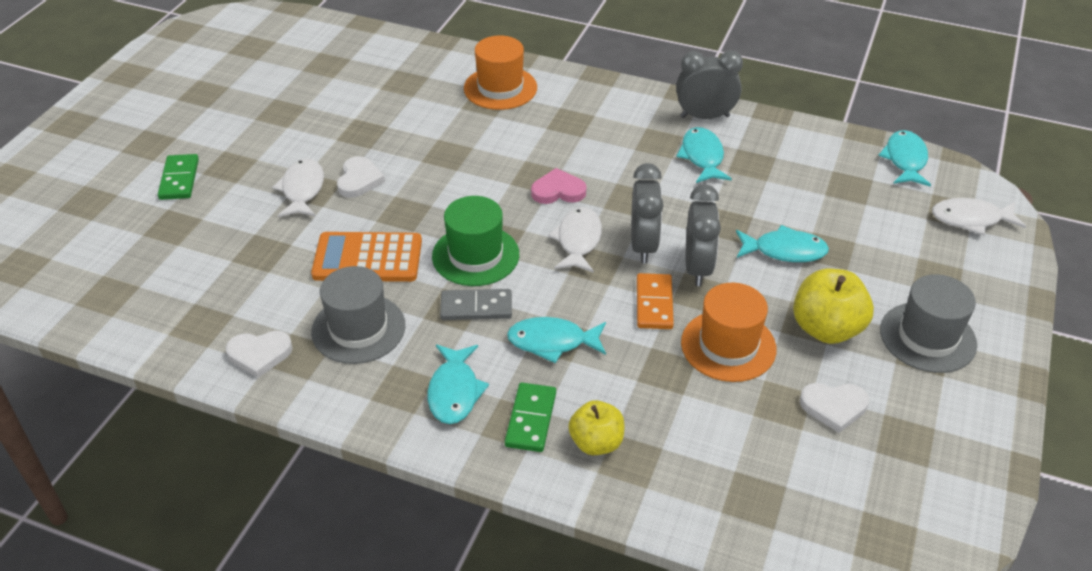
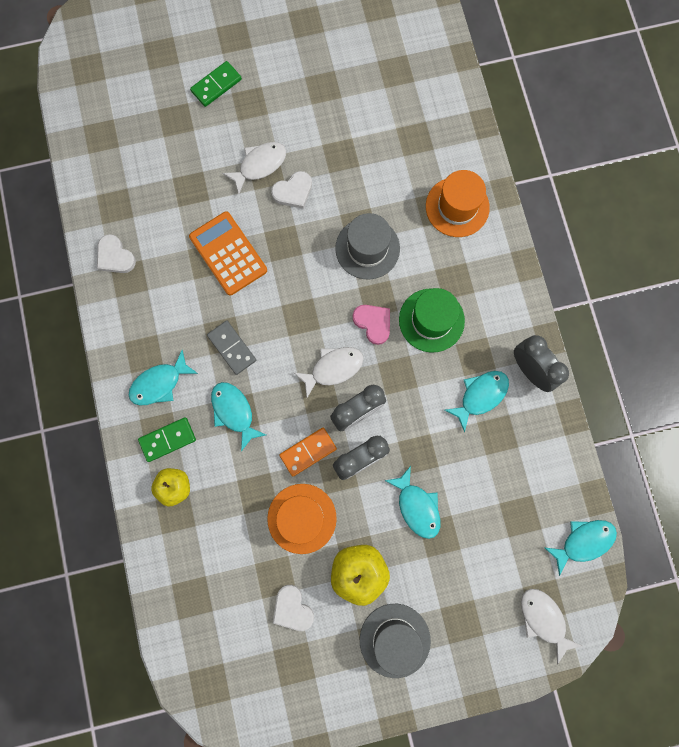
camera: 55 degrees right, 35 degrees up
grey hat [311,266,405,364] -> grey hat moved to [335,213,400,280]
green hat [432,196,519,286] -> green hat moved to [399,288,465,353]

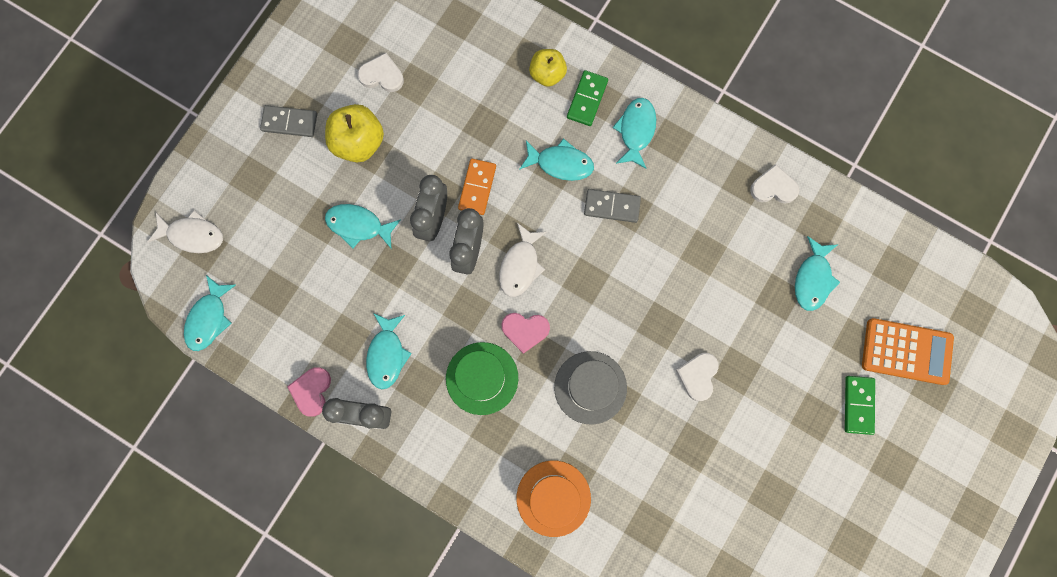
camera: 135 degrees right, 0 degrees up
orange calculator [189,211,267,296] -> orange calculator moved to [862,318,954,385]
white fish [222,142,286,194] -> none
orange hat [267,484,337,554] -> none
grey hat [360,604,431,678] -> grey domino [260,105,317,137]
none -> pink heart [287,367,331,417]
none -> turquoise fish [795,236,840,311]

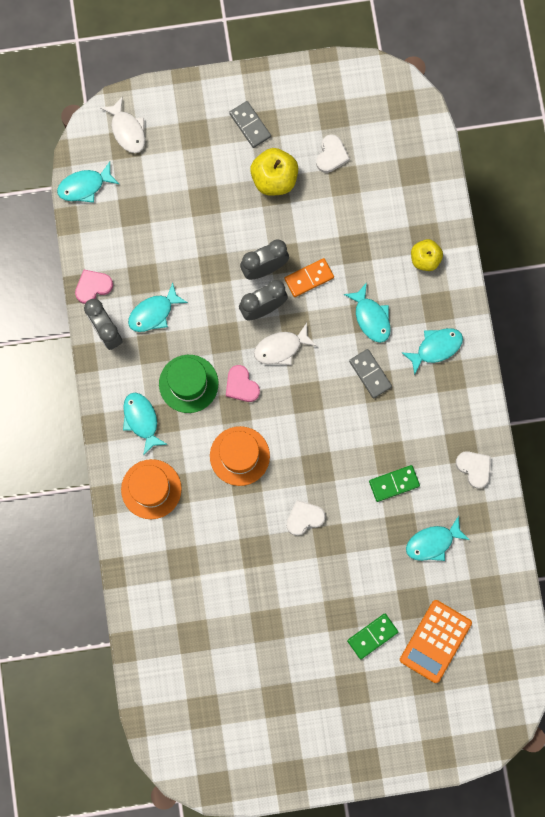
camera: 50 degrees right, 0 degrees up
turquoise fish [325,204,401,248] -> turquoise fish moved to [123,393,168,455]
white heart [357,53,404,92] -> white heart turned 45 degrees clockwise [316,134,350,173]
grey hat [554,351,627,425] -> orange hat [210,426,270,486]
green domino [567,70,608,126] -> green domino moved to [369,465,420,502]
orange calculator [862,318,954,385] -> orange calculator turned 60 degrees clockwise [400,600,472,683]

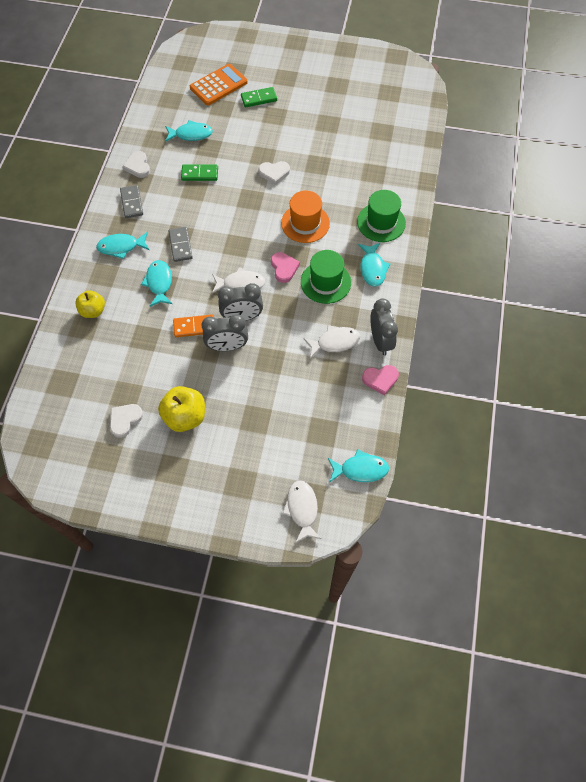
camera: 160 degrees left, 15 degrees down
orange hat [121,459,182,519] -> green hat [357,190,406,242]
turquoise fish [128,282,188,332] -> white fish [303,325,360,359]
grey domino [229,101,271,148] -> grey domino moved to [120,185,143,218]

